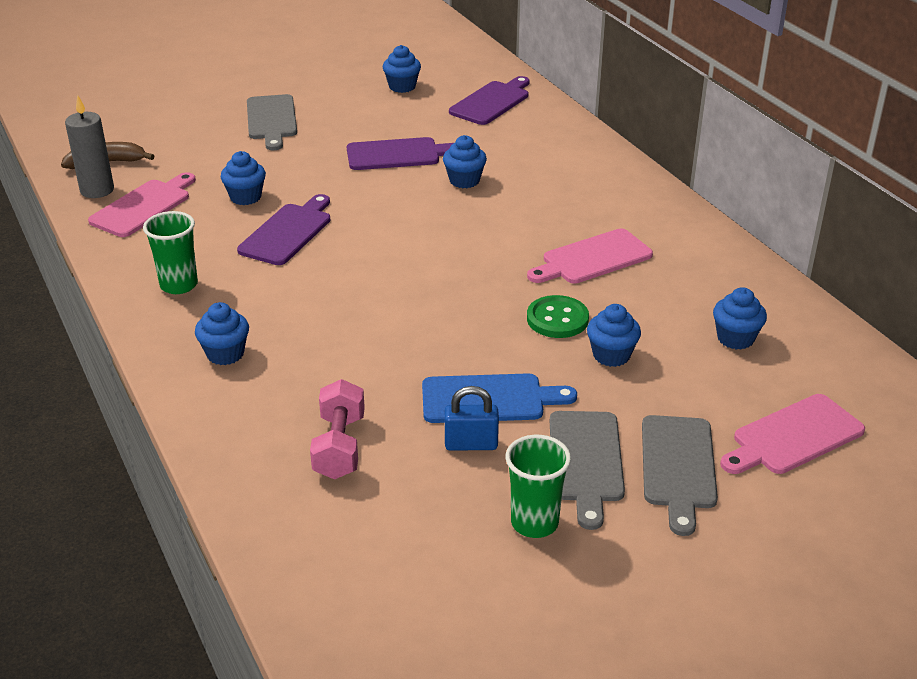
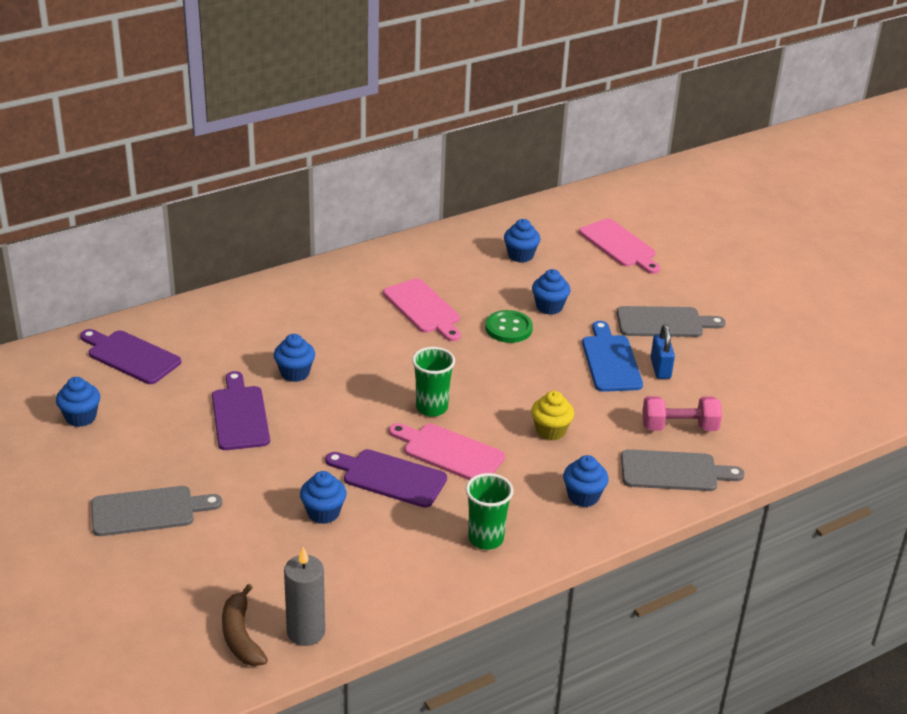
camera: 95 degrees left, 0 degrees up
pink cutting board [88,172,196,237] -> pink cutting board moved to [389,423,505,480]
green cup [506,435,571,538] -> green cup moved to [412,347,455,417]
grey cutting board [642,415,718,536] -> grey cutting board moved to [621,449,745,491]
none -> yellow cupcake [531,391,574,441]

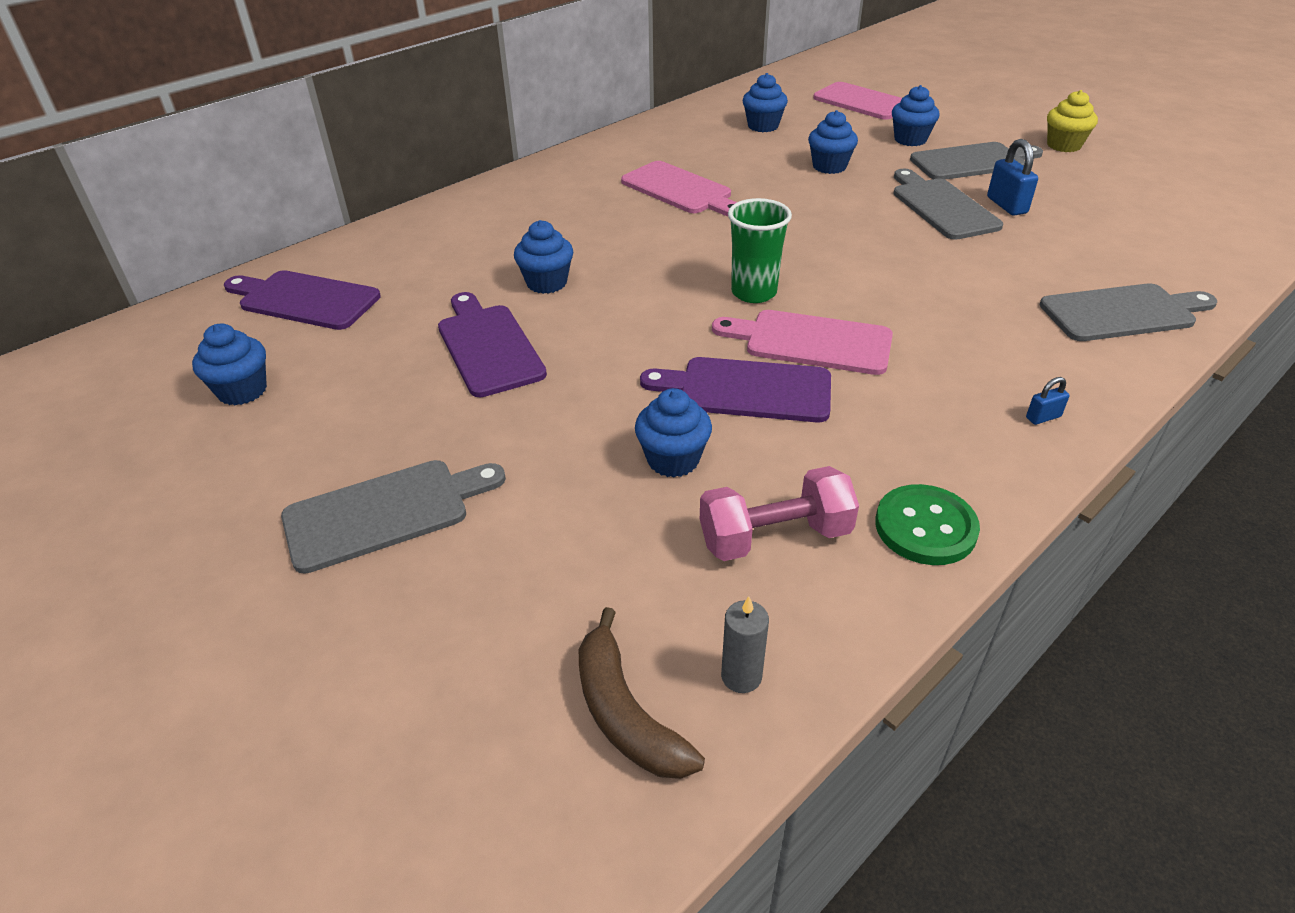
camera: 10 degrees left, 5 degrees up
grey candle [284,547,325,646] -> grey candle [721,596,769,693], size x0.56
green cup [466,473,513,550] -> none
green button [485,310,533,343] -> green button moved to [875,484,980,565]
yellow cupcake [531,391,574,441] -> yellow cupcake moved to [1047,90,1098,152]
blue cupcake [563,455,609,507] -> blue cupcake moved to [892,85,940,146]
blue cutting board [582,321,643,392] -> grey cutting board [893,169,1003,240]
pink dumbbell [642,396,722,431] -> pink dumbbell moved to [700,466,859,561]
none -> blue padlock [1026,377,1070,425]

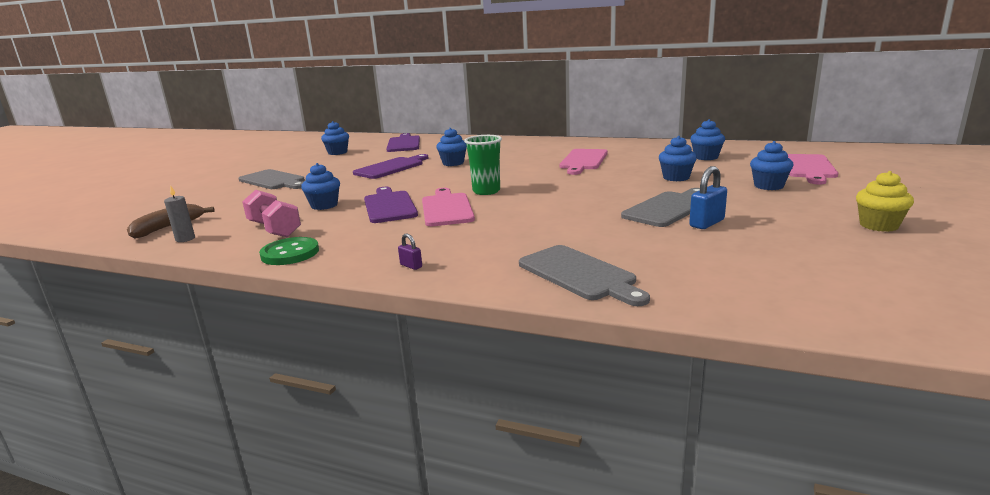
camera: 65 degrees right, 20 degrees down
grey cutting board [910,142,1043,180] -> none
blue padlock [1026,377,1070,425] -> purple padlock [398,233,422,270]

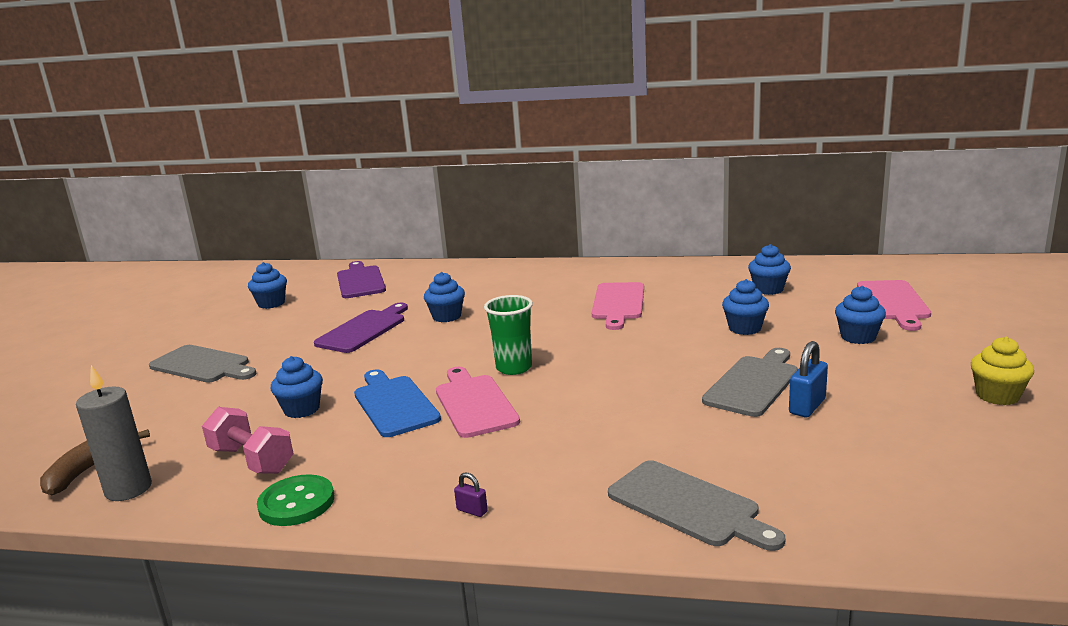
camera: 10 degrees left, 0 degrees up
grey candle [164,185,195,242] -> grey candle [76,365,152,501], size x1.77
purple cutting board [364,187,418,223] -> blue cutting board [354,369,441,437]

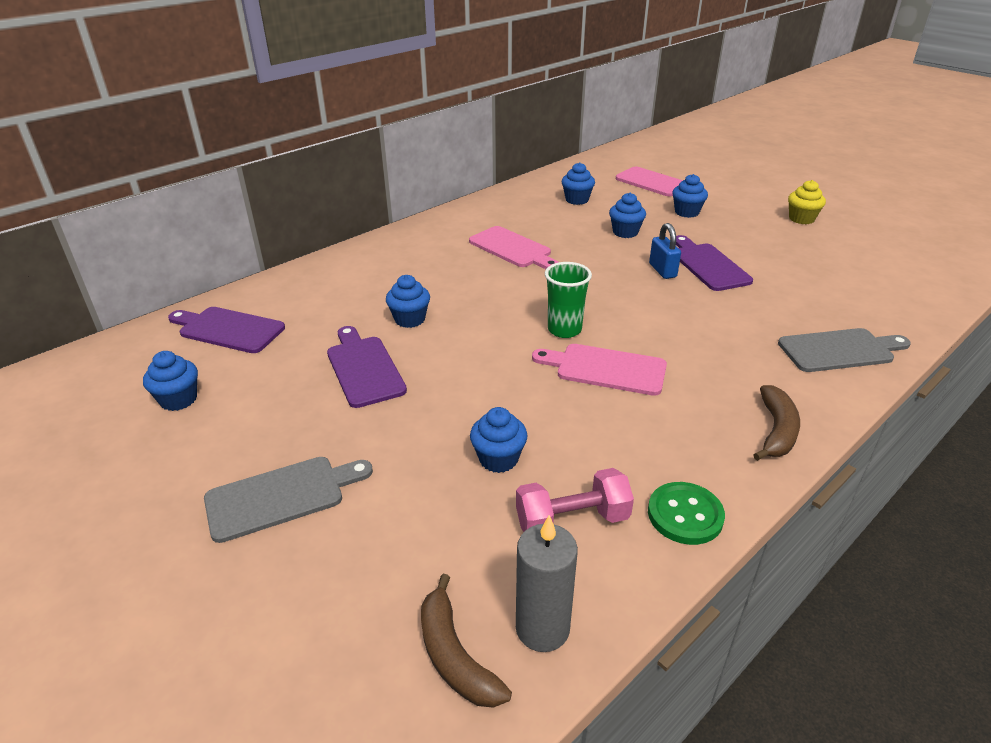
camera: 55 degrees left, 15 degrees up
blue cutting board [354,369,441,437] -> none
purple padlock [454,472,488,517] -> brown banana [753,385,800,461]
grey cutting board [702,348,798,417] -> purple cutting board [676,235,753,291]
blue padlock [789,341,828,417] -> blue padlock moved to [649,223,681,279]

